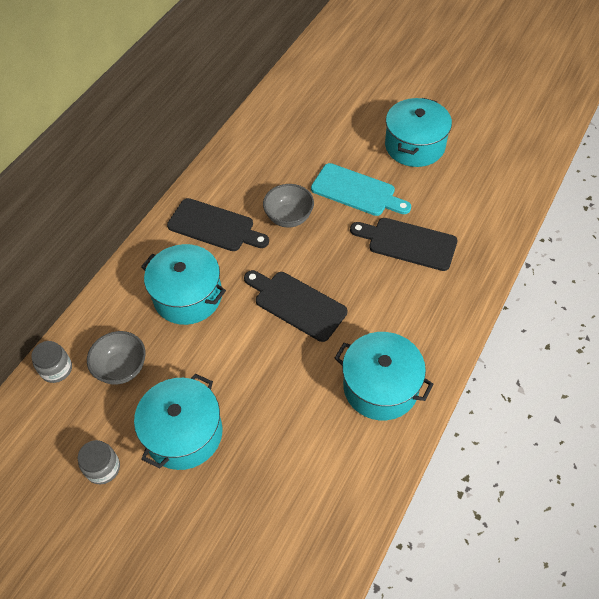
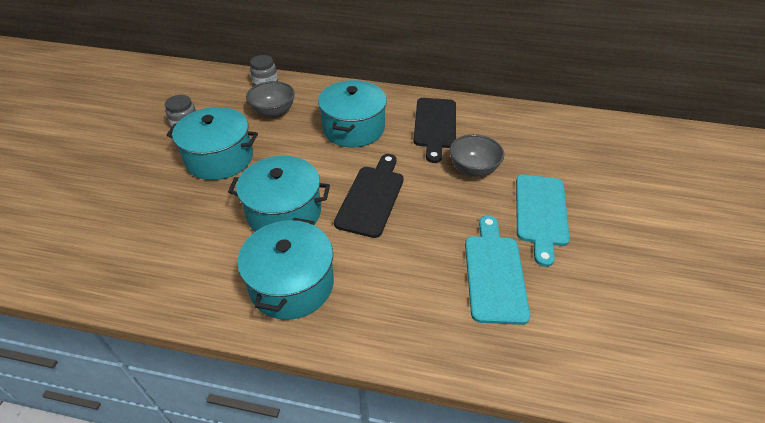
camera: 70 degrees right, 10 degrees down
black cutting board [350,218,458,271] -> turquoise cutting board [465,216,530,325]
turquoise pot [385,98,452,167] -> turquoise pot moved to [228,156,330,232]

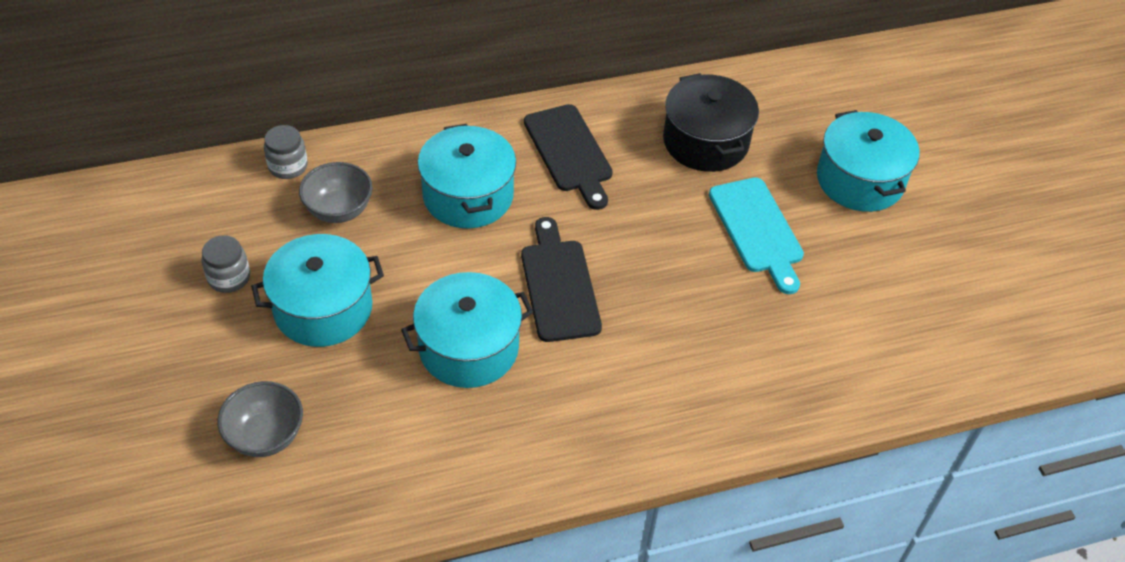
camera: 30 degrees left, 5 degrees up
turquoise pot [237,218,334,320] -> turquoise pot moved to [817,110,920,212]
grey bowl [450,134,504,177] -> grey bowl moved to [217,381,303,457]
turquoise cutting board [465,216,530,325] -> none
none -> black pot [663,73,759,172]

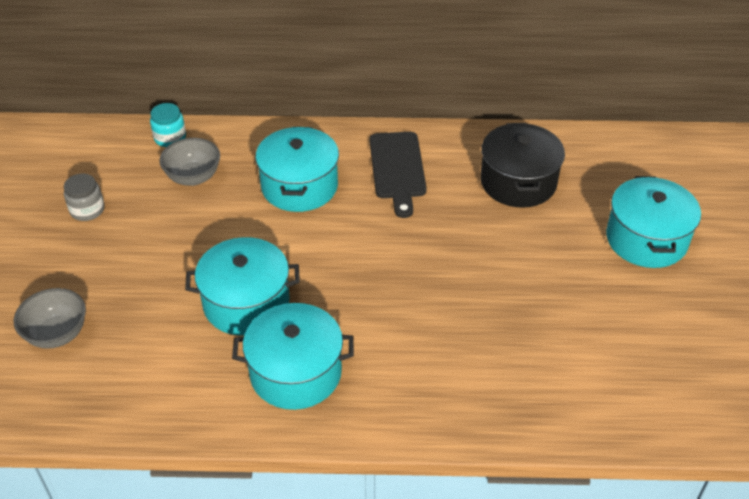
camera: 20 degrees right, 5 degrees down
turquoise pot [251,234,384,347] -> turquoise pot moved to [232,303,354,410]
grey jar [264,125,308,179] -> turquoise jar [150,103,186,147]
black cutting board [521,217,602,342] -> none
turquoise cutting board [709,177,804,294] -> none

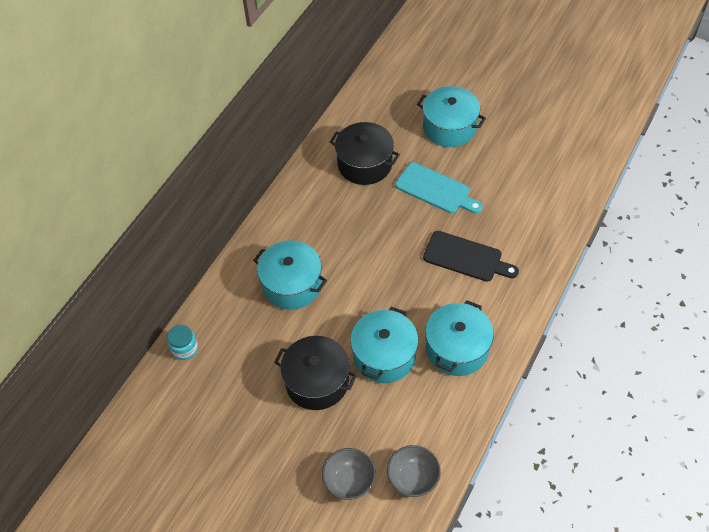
camera: 60 degrees left, 10 degrees up
grey jar [64,174,104,221] -> none
grey bowl [159,138,220,186] -> grey bowl moved to [387,445,441,497]
black cutting board [370,132,427,218] -> black cutting board moved to [423,231,519,282]
none -> black pot [274,336,357,410]
none -> turquoise cutting board [395,162,483,213]

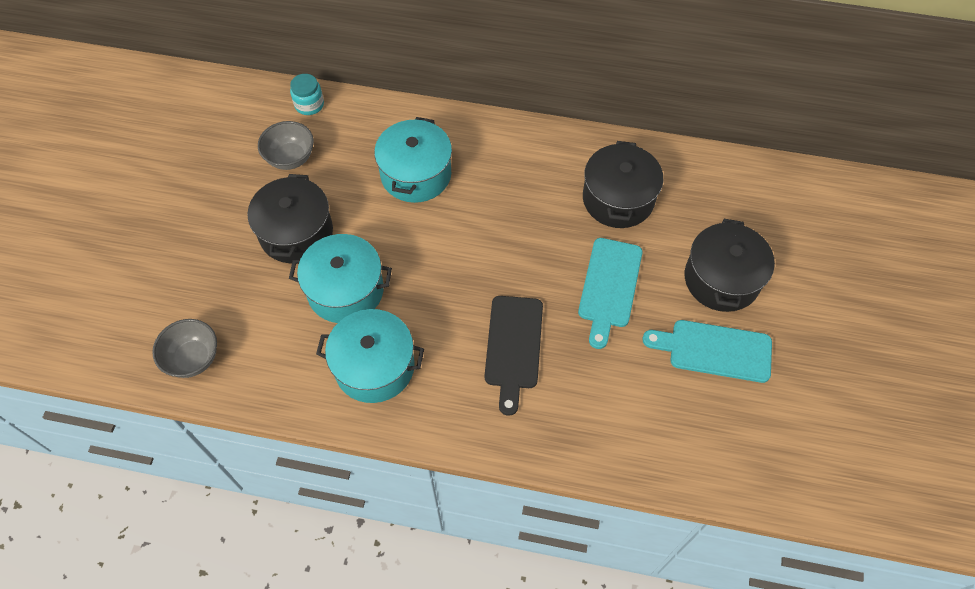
camera: 70 degrees right, 5 degrees up
grey bowl [322,448,376,500] -> grey bowl moved to [258,121,314,170]
turquoise pot [417,86,486,147] -> black pot [685,219,775,312]
none -> turquoise cutting board [642,320,772,383]

